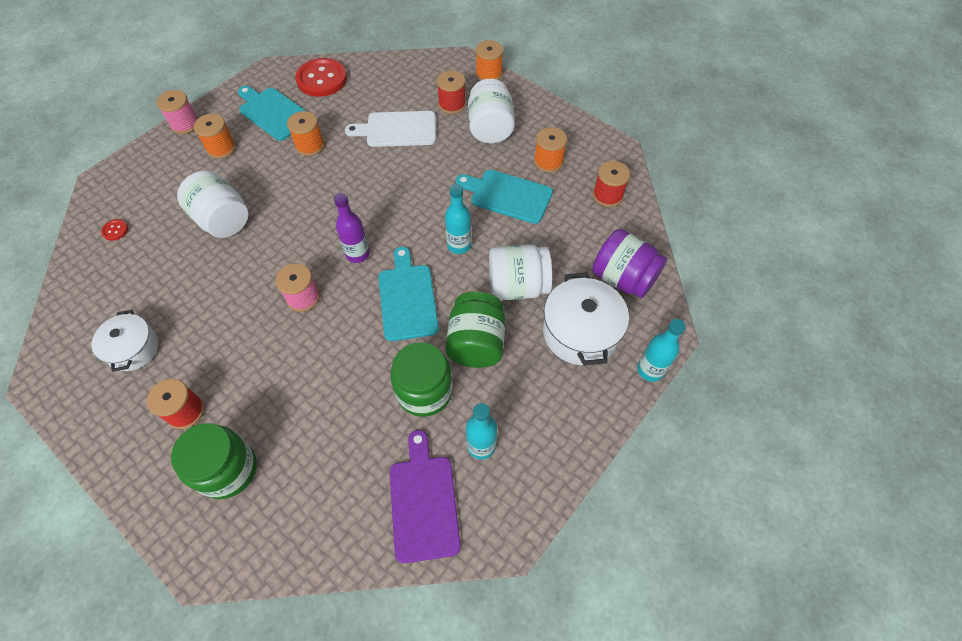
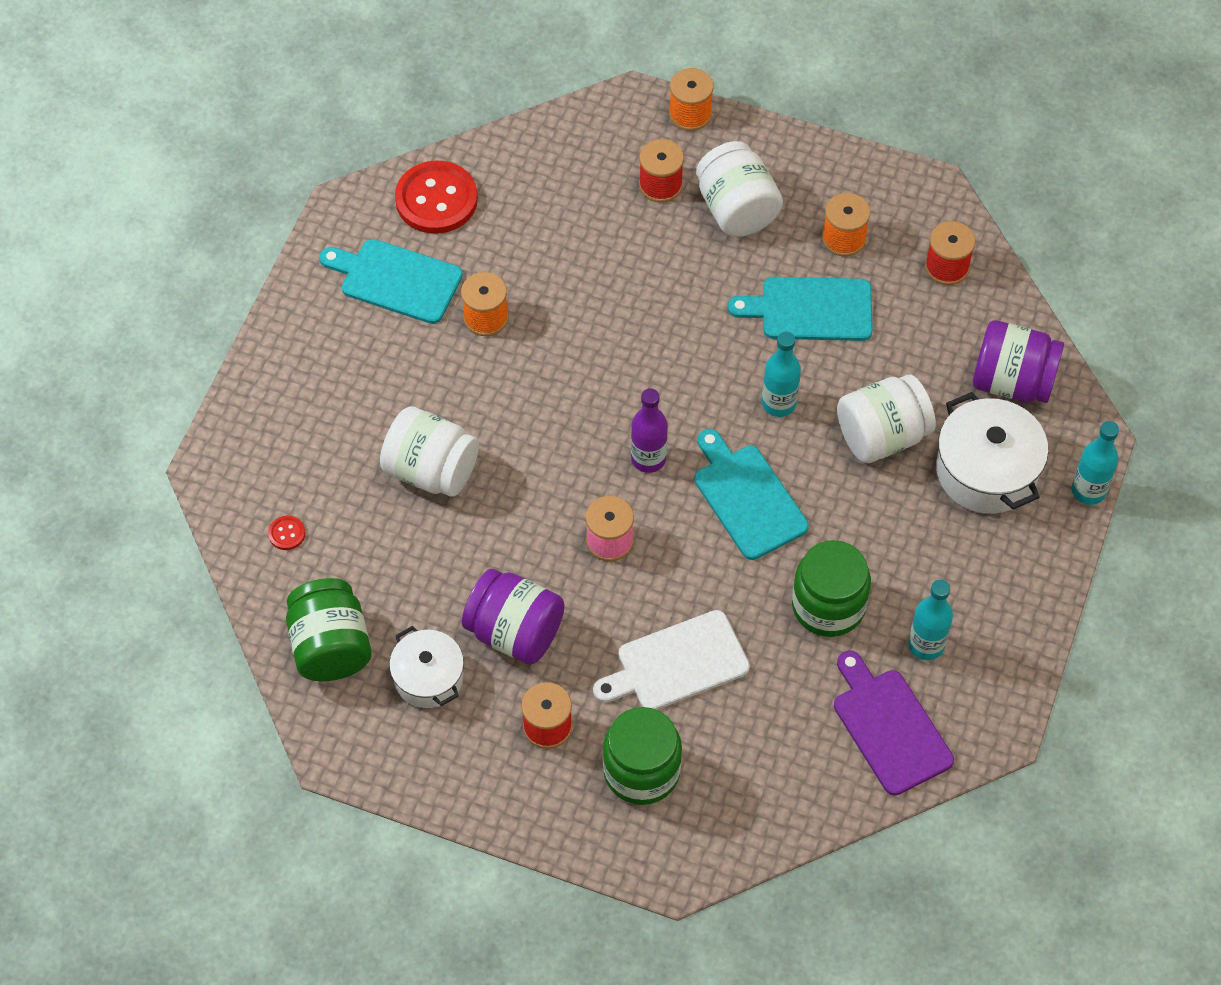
camera: 20 degrees left, 0 degrees up
pink spool [157,90,198,134] -> none
orange spool [194,114,236,159] -> none
white cutting board [345,111,436,147] -> white cutting board moved to [593,610,750,710]
green jar [445,291,505,368] -> green jar moved to [286,578,372,682]
none -> purple jar [462,569,565,664]

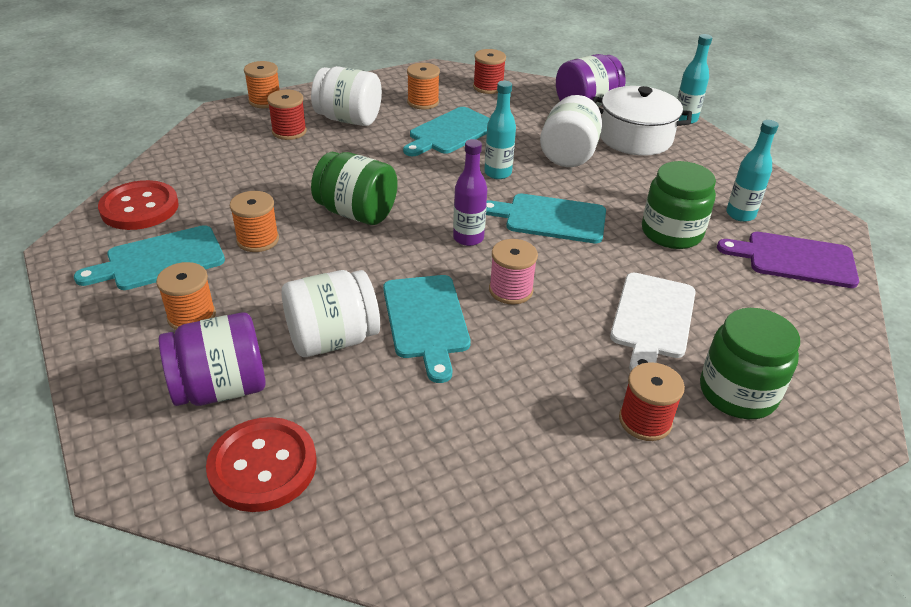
camera: 50 degrees left, 20 degrees down
red button [268,516,305,550] -> red button [206,417,317,512], size x2.41
green jar [286,578,372,682] -> green jar moved to [311,152,398,225]
white pot [389,626,464,708] -> none
purple jar [462,569,565,664] -> purple jar moved to [159,312,266,406]
none -> orange spool [156,262,216,330]
none -> turquoise cutting board [383,275,471,383]

